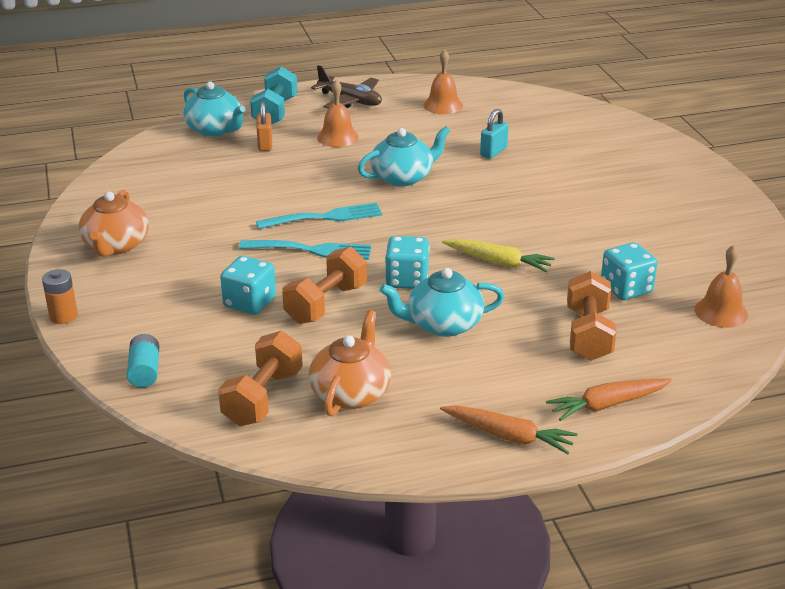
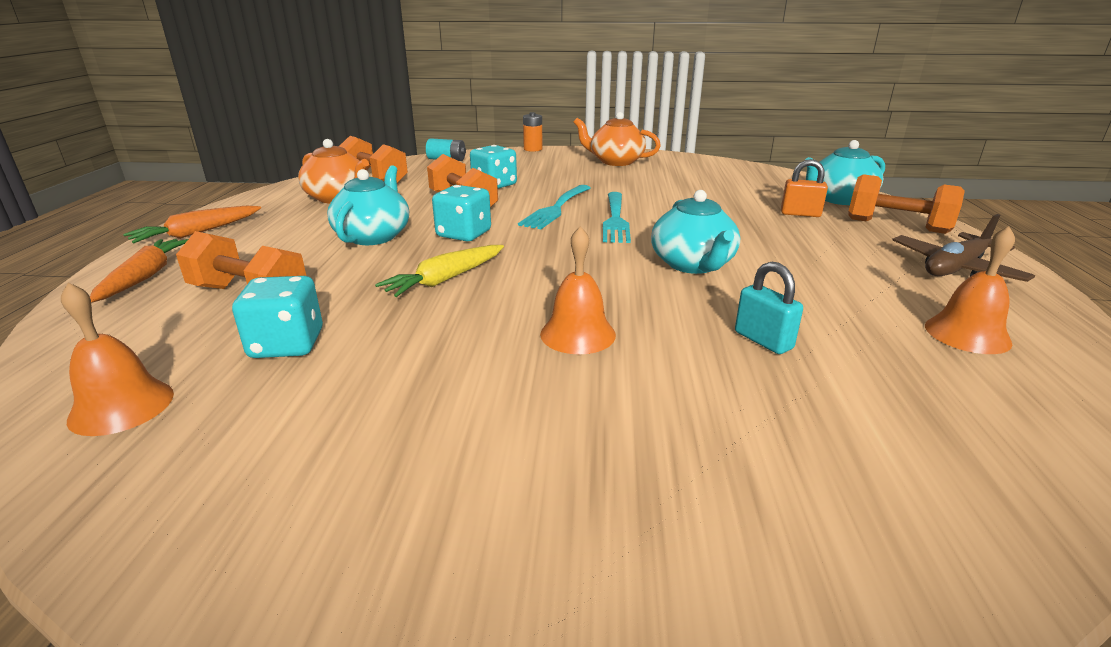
camera: 110 degrees right, 5 degrees down
turquoise dumbbell [250,66,297,125] -> orange dumbbell [848,174,965,234]
orange bell [317,79,359,147] -> orange bell moved to [540,226,616,354]

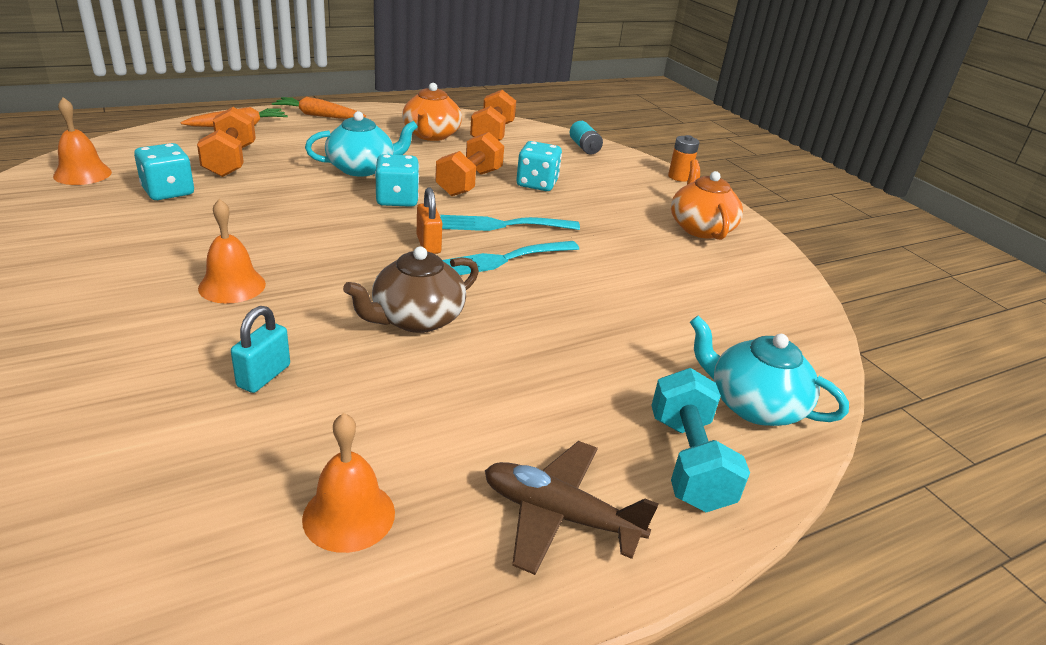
camera: 55 degrees right, 5 degrees up
yellow carrot [375,245,504,297] -> none
turquoise teapot [651,190,740,274] -> brown teapot [343,246,479,333]
orange padlock [781,159,828,217] -> orange padlock moved to [417,187,442,254]
orange dumbbell [848,174,965,234] -> turquoise dumbbell [651,368,750,512]

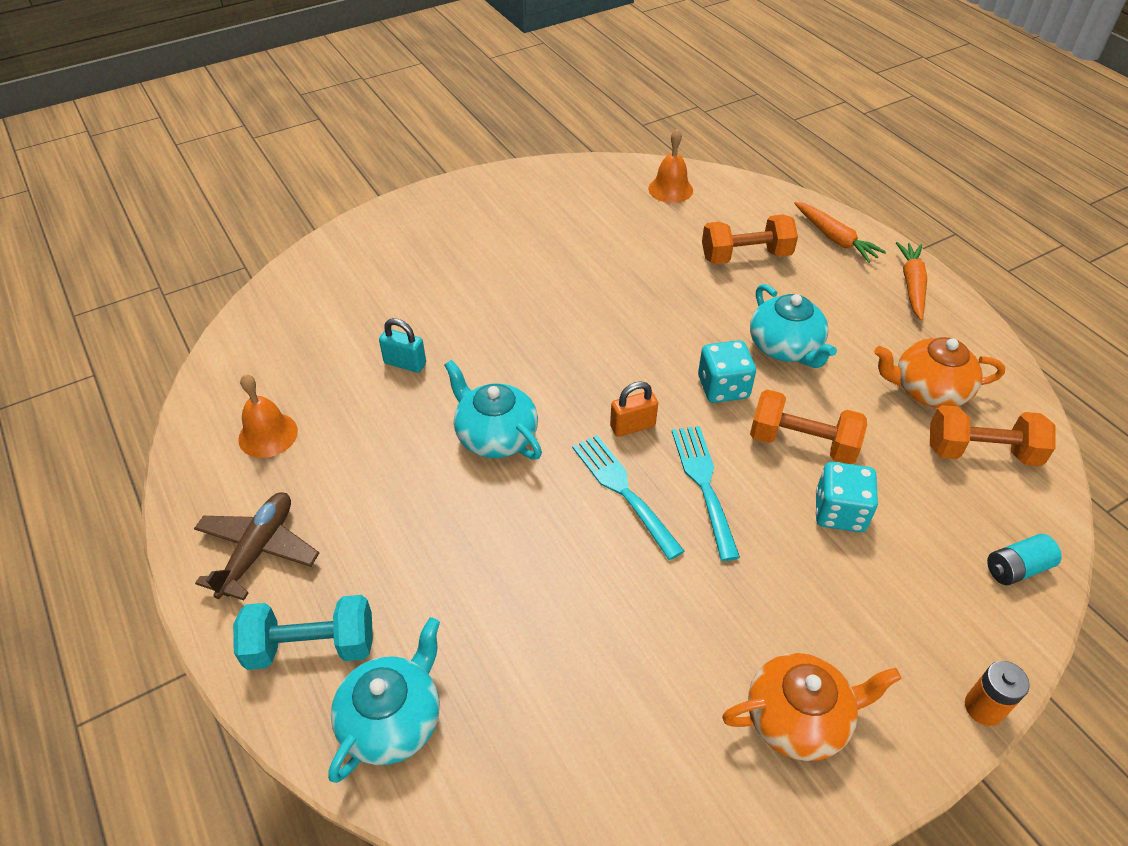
camera: 90 degrees right, 15 degrees up
turquoise dice [134,143,194,200] -> none
orange bell [198,199,266,304] -> none
brown teapot [343,246,479,333] -> turquoise teapot [444,360,542,459]

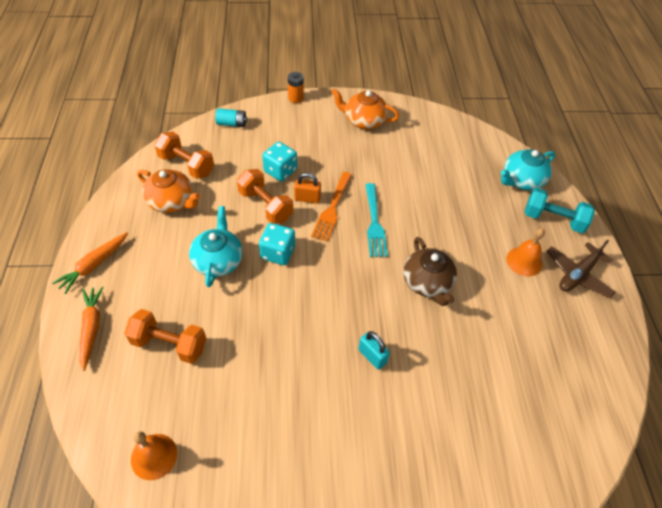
camera: 155 degrees left, 5 degrees up
orange bell [238,374,298,458] -> orange bell moved to [506,228,545,277]
turquoise padlock [379,318,426,373] -> turquoise padlock moved to [359,331,390,370]
turquoise teapot [444,360,542,459] -> brown teapot [403,237,457,306]
orange padlock [610,381,658,437] -> orange padlock moved to [294,173,321,203]
turquoise fork [672,426,740,561] -> orange fork [311,172,352,242]

